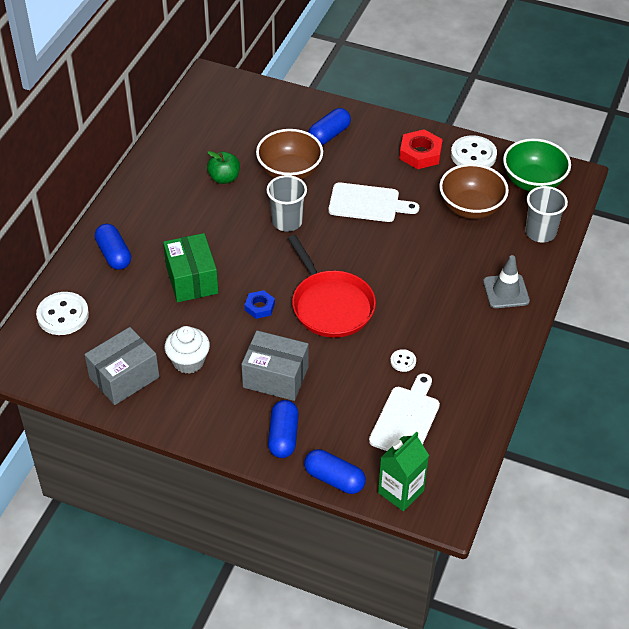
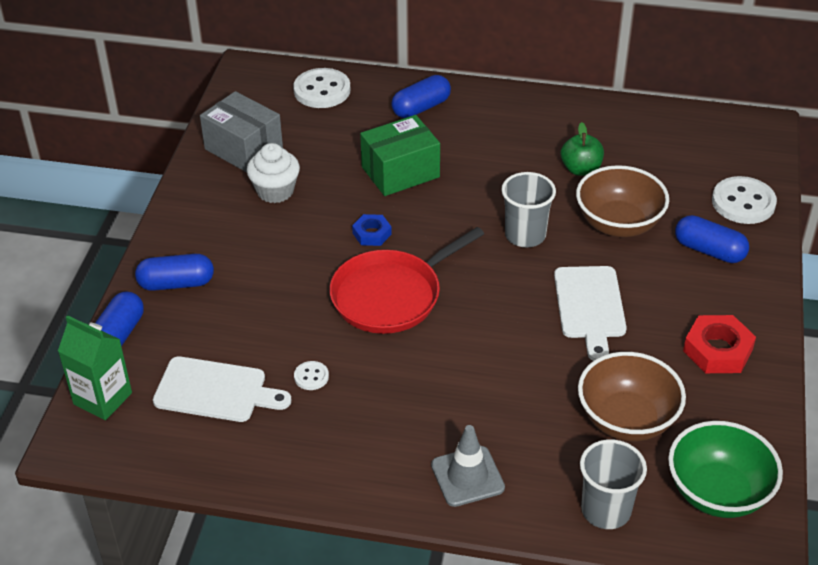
camera: 80 degrees right, 5 degrees down
grey box [241,331,309,401] -> none
white button [451,135,497,167] -> white button moved to [712,176,777,224]

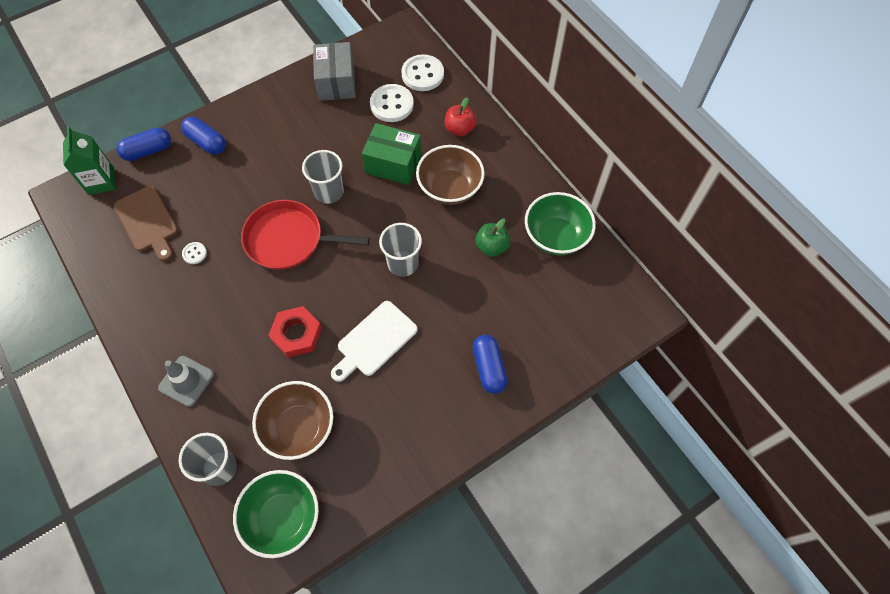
camera: 45 degrees right, 20 degrees up
white cutting board [153,356,291,422] -> brown cutting board [114,186,178,261]
white cupcake [247,143,300,203] -> none
blue nut [352,214,392,246] -> grey cup [302,150,344,204]
blue capsule [391,75,451,118] -> red apple [445,97,476,136]
brown bowl [576,165,669,237] -> brown bowl moved to [416,145,485,205]
red nut [683,315,756,373] -> red nut moved to [269,306,322,357]
white button [712,176,777,224] -> white button moved to [370,84,414,122]
none -> green bowl [525,192,596,255]

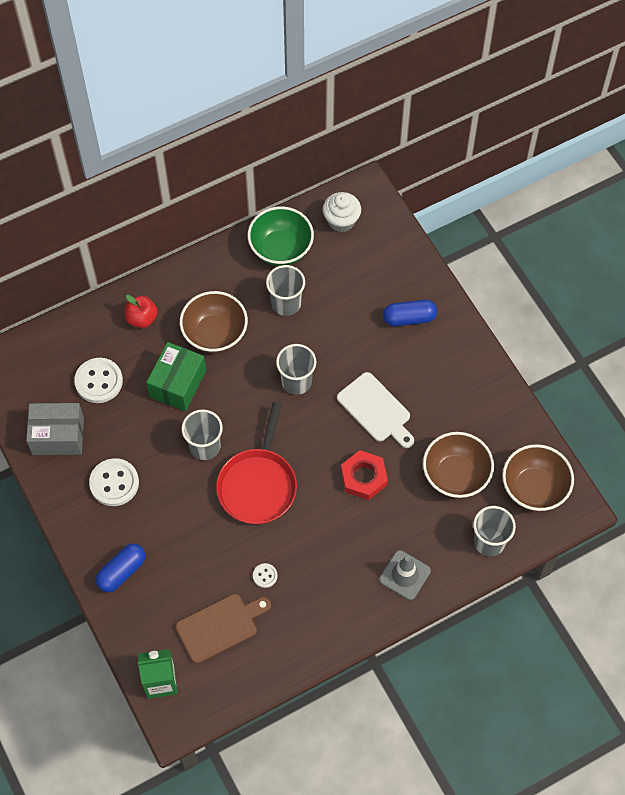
camera: 85 degrees left, 0 degrees up
blue capsule [117,127,171,161] -> none
green bowl [233,470,319,558] -> brown bowl [502,444,574,511]
white button [401,54,444,91] -> white button moved to [89,458,139,506]
green apple [476,219,510,257] -> grey cup [266,265,305,316]
none -> white cupcake [323,192,361,232]

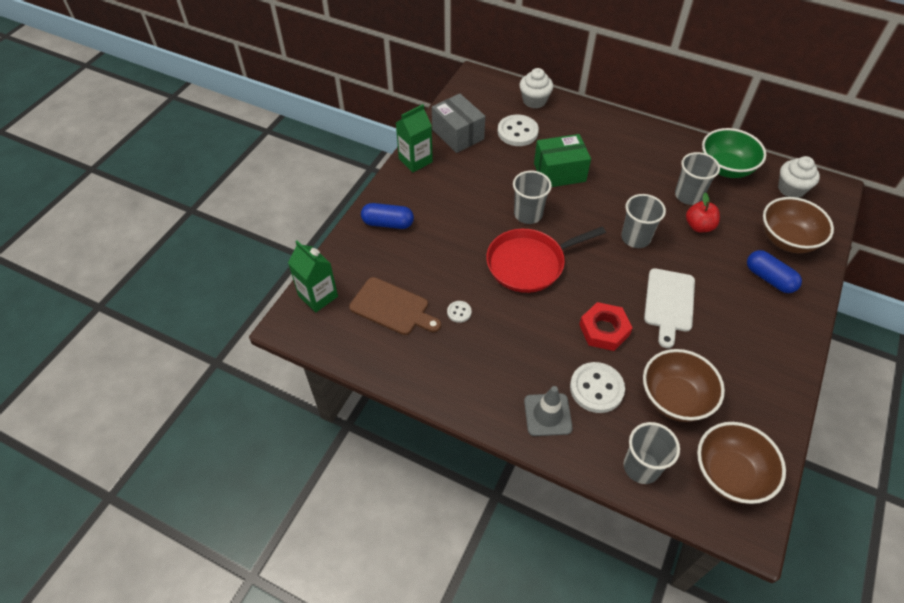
camera: 55 degrees right, 10 degrees down
white button [89,458,139,506] -> white button moved to [570,362,625,413]
red apple [125,295,158,328] -> red apple moved to [686,192,720,232]
brown bowl [180,291,248,353] -> brown bowl moved to [763,197,834,253]
none -> green carton [396,104,433,172]
none -> white cupcake [519,68,553,108]

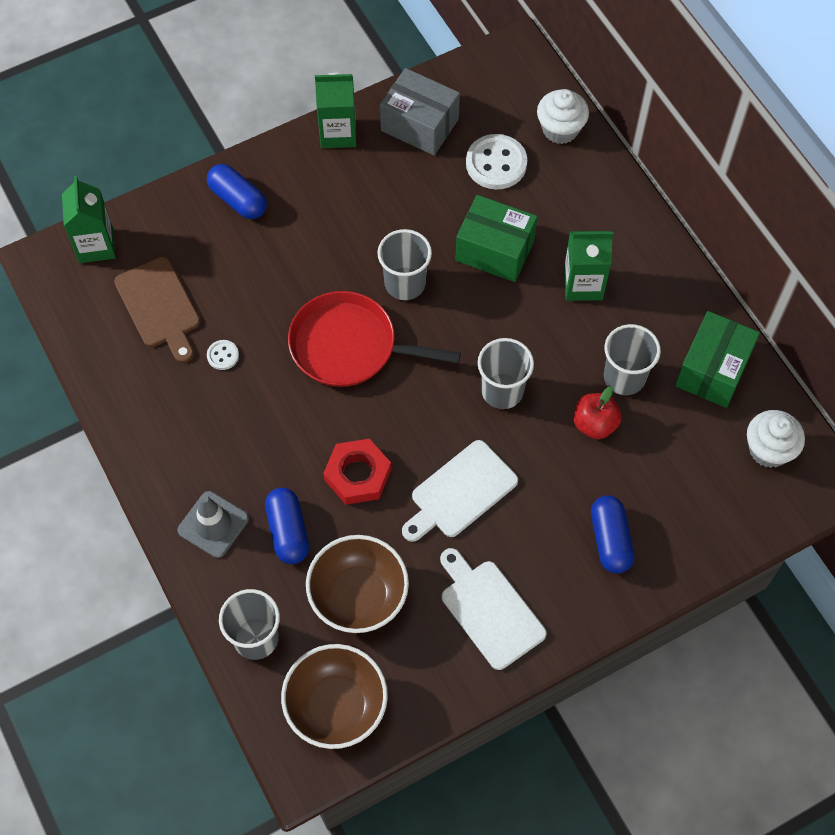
camera: 35 degrees right, 10 degrees up
grey box [432,94,485,153] -> grey box turned 60 degrees counterclockwise [380,68,460,155]
white button [570,362,625,413] -> blue capsule [265,488,309,564]
green bowl [702,128,767,178] -> green box [675,311,760,408]
brown bowl [763,197,834,253] -> none
none -> white cutting board [440,548,547,670]
none -> green carton [564,231,613,301]

